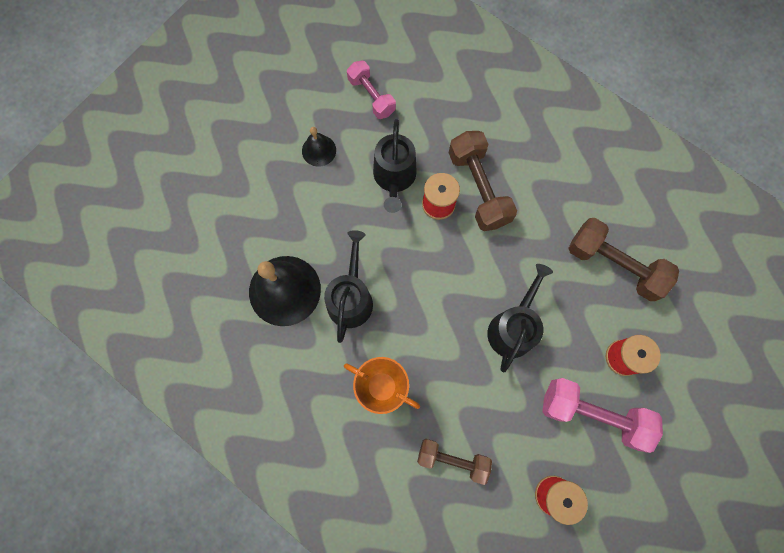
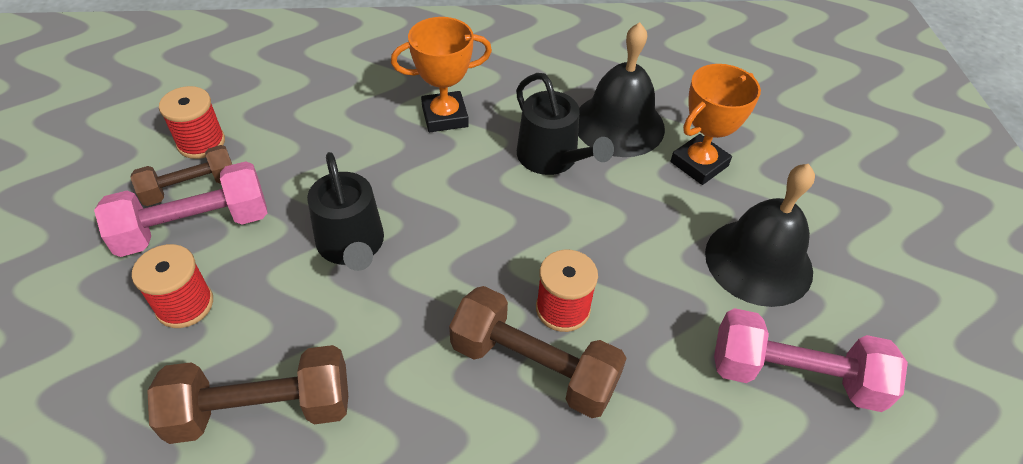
camera: 135 degrees right, 25 degrees down
black bell [302,127,336,167] -> black bell [705,164,815,307], size x1.95
pink dumbbell [347,61,396,119] -> pink dumbbell [714,308,908,412], size x1.53
black watering can [373,119,417,213] -> none
brown dumbbell [417,439,492,485] -> brown dumbbell moved to [130,145,232,206]
none -> orange trophy [671,64,761,185]

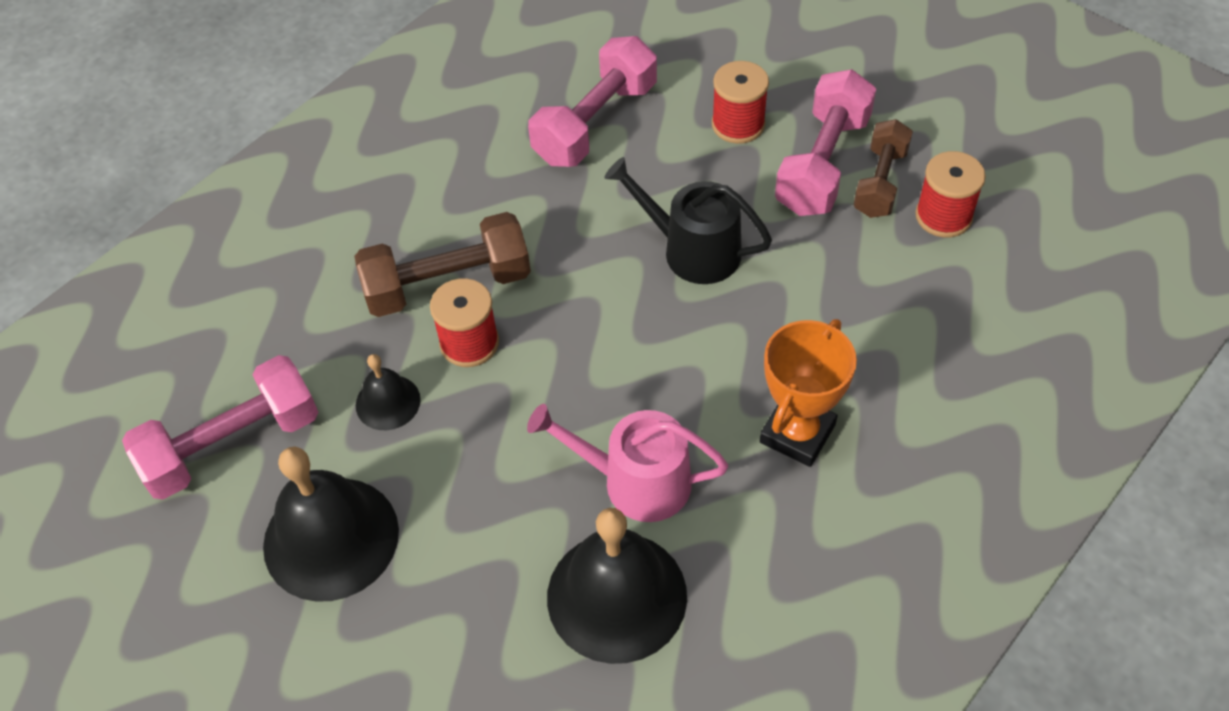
camera: 140 degrees right, 5 degrees up
brown dumbbell [147,345,348,444] -> pink dumbbell [528,36,657,167]
black watering can [516,73,614,175] -> pink watering can [527,404,728,522]
orange trophy [671,64,761,185] -> none
none -> black bell [356,354,421,430]

